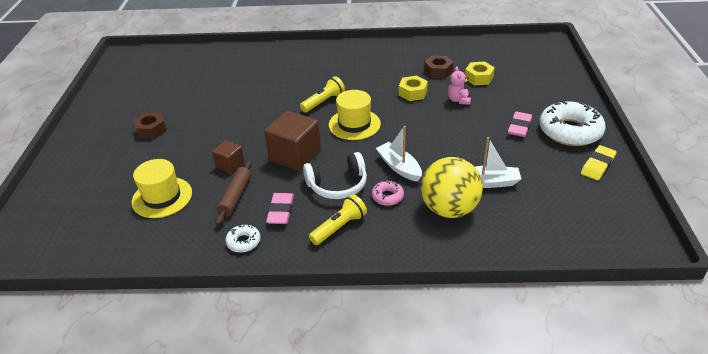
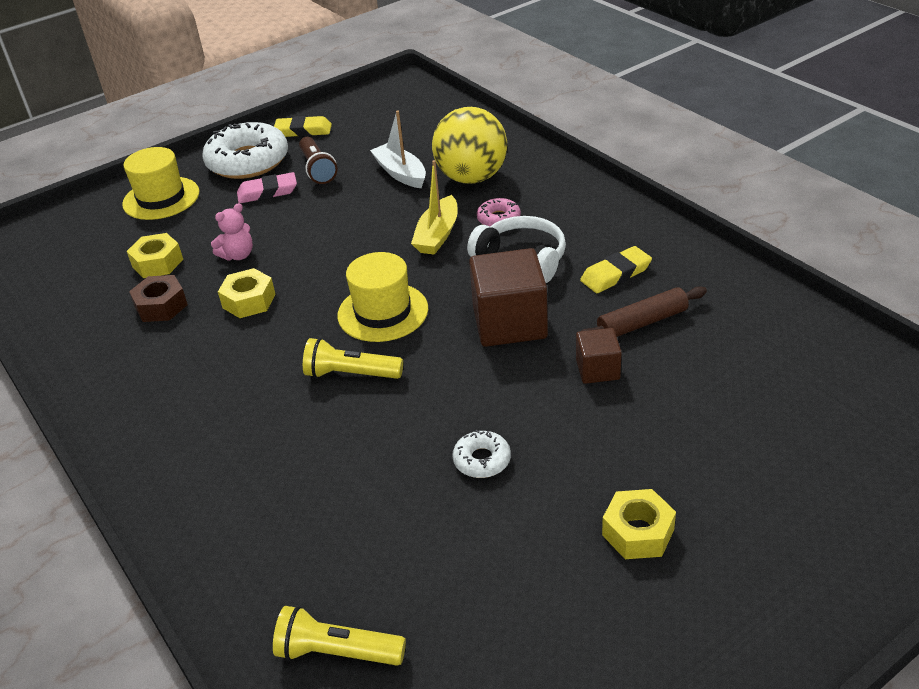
camera: 125 degrees left, 0 degrees up
yellow hat [132,159,192,218] -> yellow hat moved to [122,147,199,220]
brown nut [133,112,167,139] -> yellow nut [602,489,676,559]
white donut [225,225,261,253] -> white donut moved to [452,430,511,478]
pink eraser [266,193,294,224] -> yellow eraser [580,246,652,293]
yellow flashlight [309,194,367,245] -> yellow flashlight moved to [273,606,406,666]
white boat [376,126,422,182] -> yellow boat [411,160,458,255]
none -> brown flashlight [299,137,337,184]

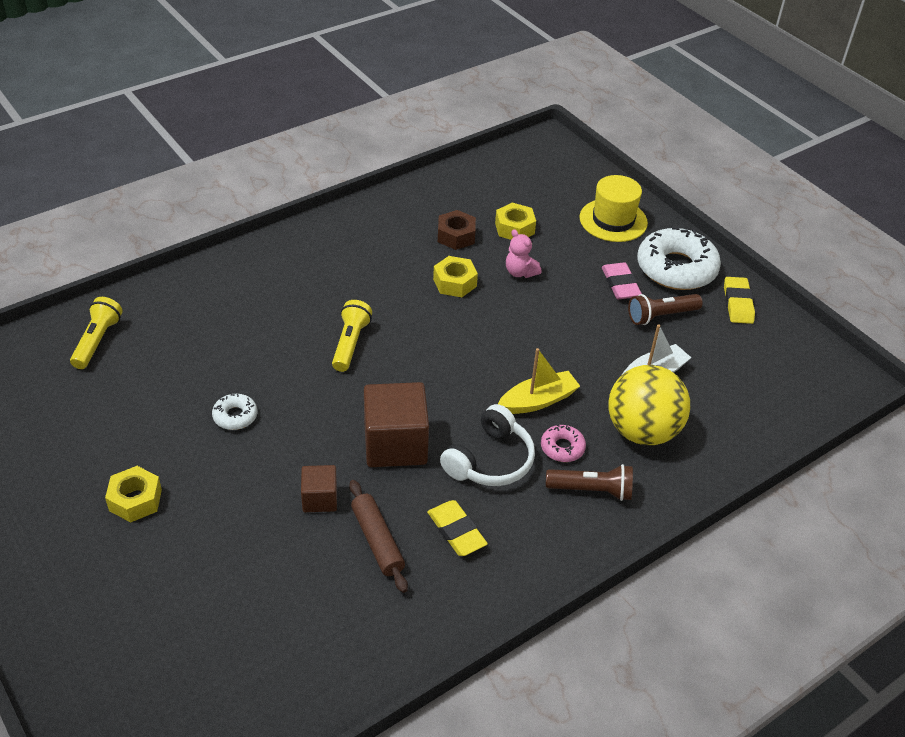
camera: 85 degrees right, 5 degrees up
yellow hat [337,252,428,342] -> none
yellow boat [411,160,458,255] -> yellow boat turned 135 degrees clockwise [498,348,580,414]
none -> brown flashlight [546,464,633,501]

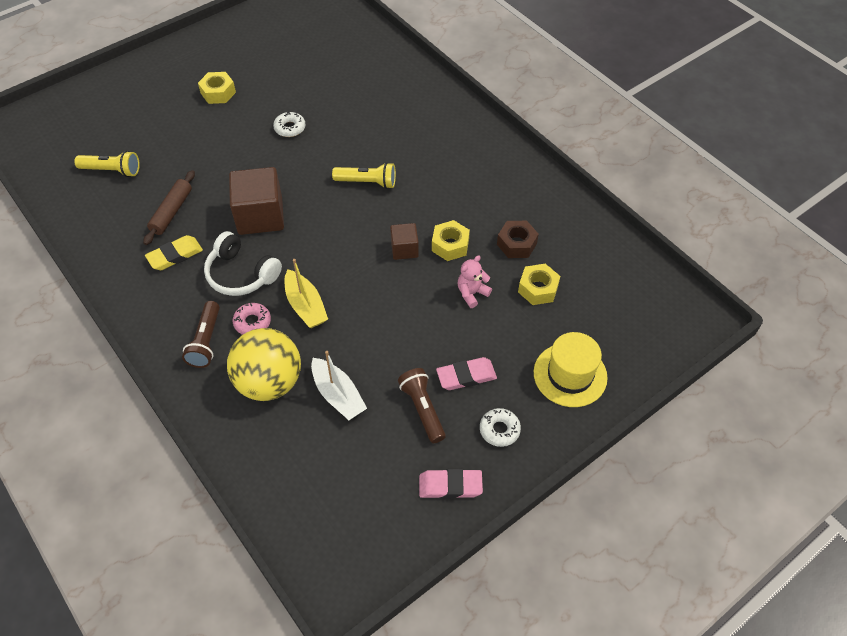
camera: 90 degrees right, 10 degrees up
yellow flashlight [70,297,123,369] -> yellow flashlight moved to [74,151,140,177]
brown cube [301,465,337,512] -> brown cube moved to [390,223,419,260]
brown rolling pin [349,480,408,593] -> brown rolling pin turned 45 degrees counterclockwise [143,170,195,245]
white donut [637,227,721,290] -> white donut [480,408,521,447], size x0.46
yellow eraser [724,277,755,324] -> pink eraser [419,469,483,499]

